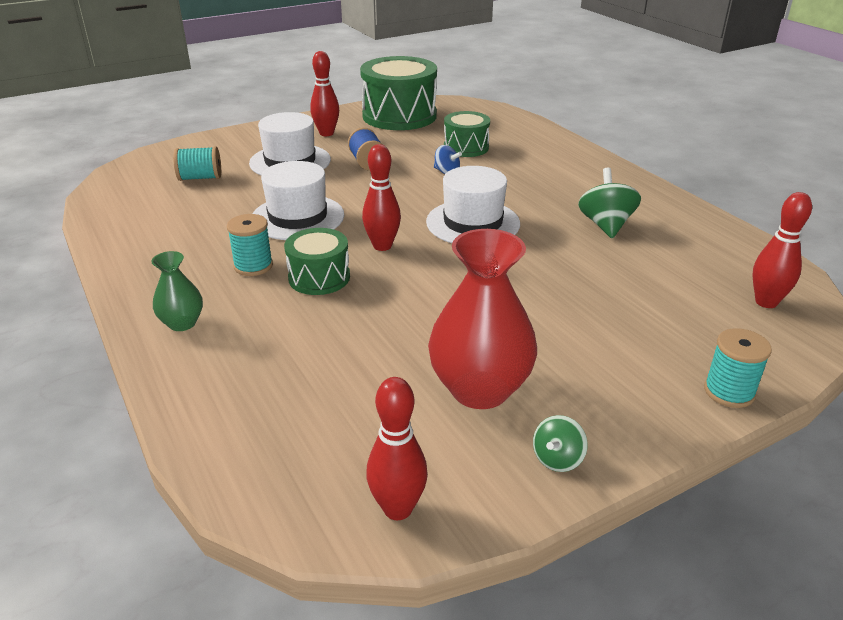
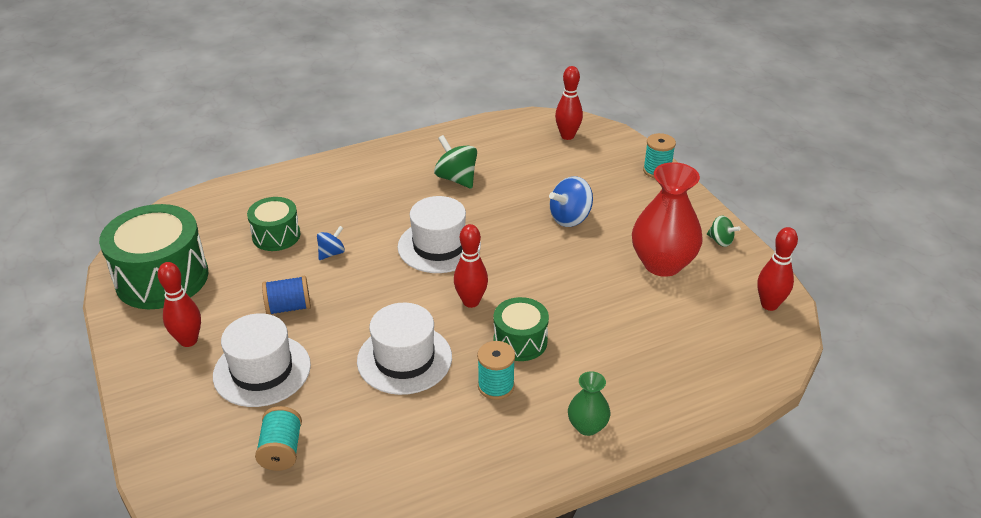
camera: 85 degrees left, 5 degrees up
green spinning top [578,168,641,238] -> green spinning top turned 45 degrees clockwise [434,135,477,189]
none -> blue spinning top [549,176,593,227]

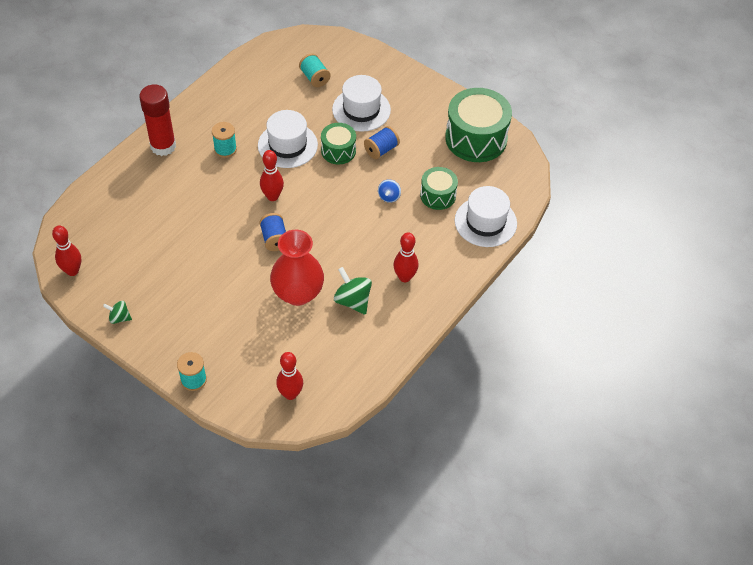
camera: 150 degrees right, 15 degrees up
red bowling pin [158,262,201,347] -> red bowling pin moved to [393,232,419,282]
white hat [398,196,481,273] -> white hat moved to [455,186,517,247]
green spinning top [434,135,477,189] -> green spinning top turned 150 degrees counterclockwise [334,267,372,315]
green drum [493,297,549,361] -> green drum moved to [321,123,356,164]
blue spinning top [549,176,593,227] -> none
green vase [568,371,610,436] -> red glue stick [139,84,176,156]
red vase [632,162,703,277] -> red vase moved to [270,230,324,306]
none -> blue spool [259,213,286,251]

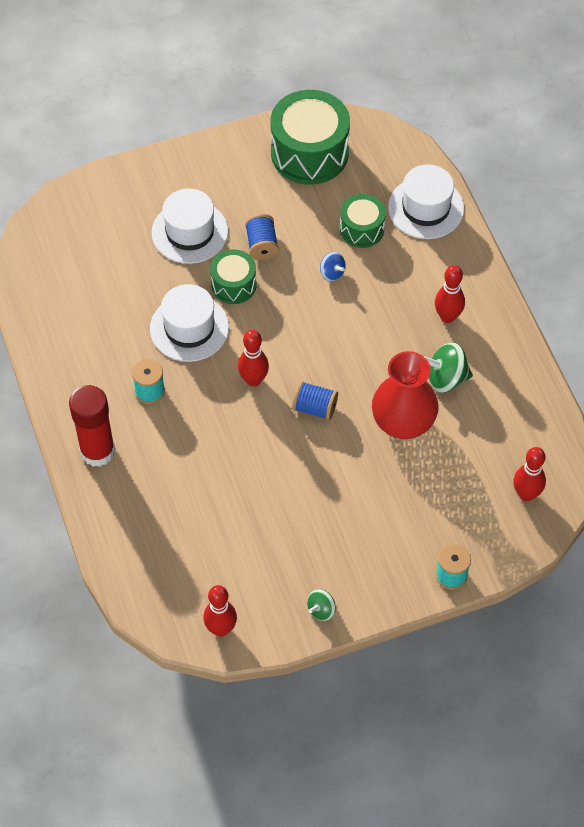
camera: 55 degrees left, 5 degrees up
turquoise spool [299,53,330,87] -> none

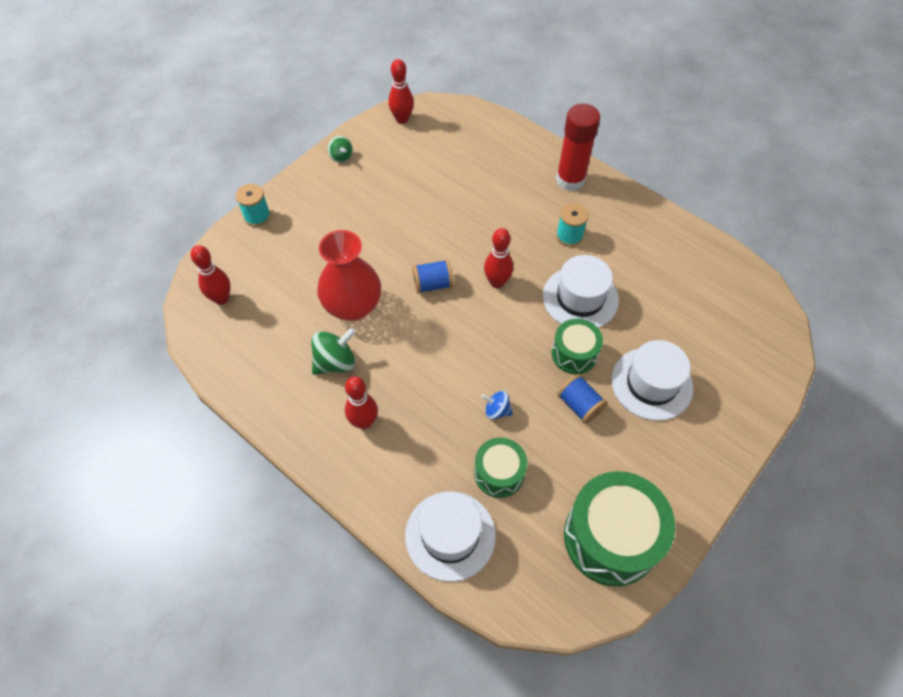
camera: 150 degrees right, 0 degrees up
green spinning top [307,589,336,621] -> green spinning top turned 135 degrees clockwise [328,136,353,163]

